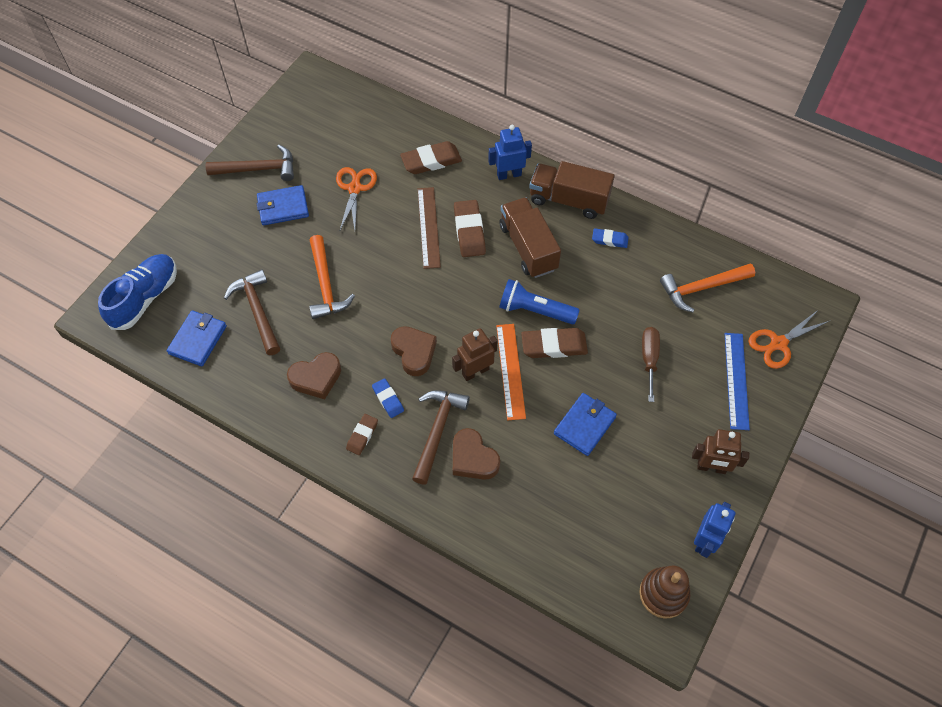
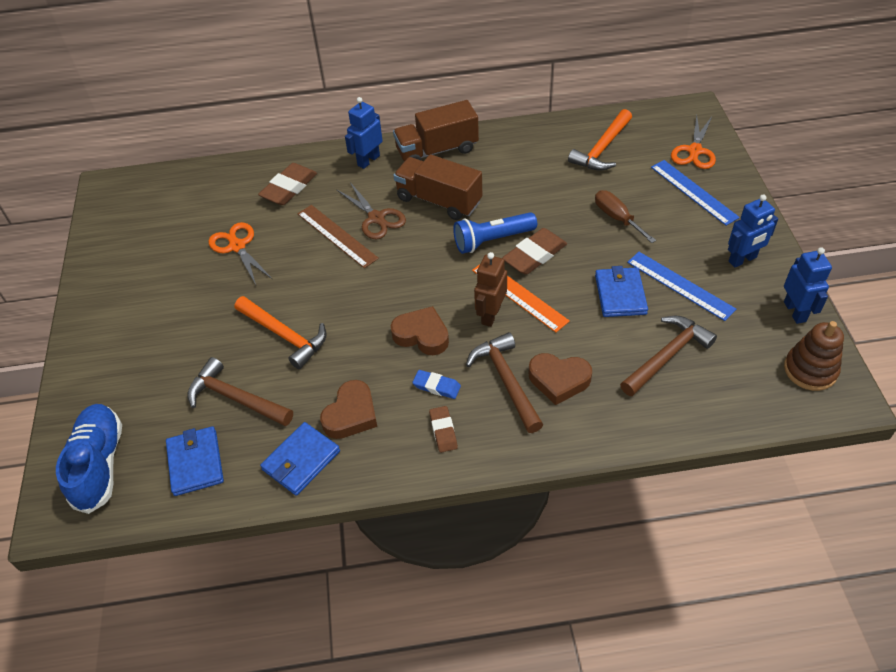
camera: 35 degrees left, 10 degrees down
brown hammer [206,144,294,181] -> brown hammer moved to [620,316,717,396]
blue wallet [257,185,309,225] -> blue wallet moved to [260,422,340,496]
brown eraser [454,200,486,257] -> brown scissors [336,182,406,239]
blue eraser [592,228,629,248] -> none
brown robot [692,429,749,474] -> blue robot [728,194,778,267]
none -> blue ruler [627,252,736,321]

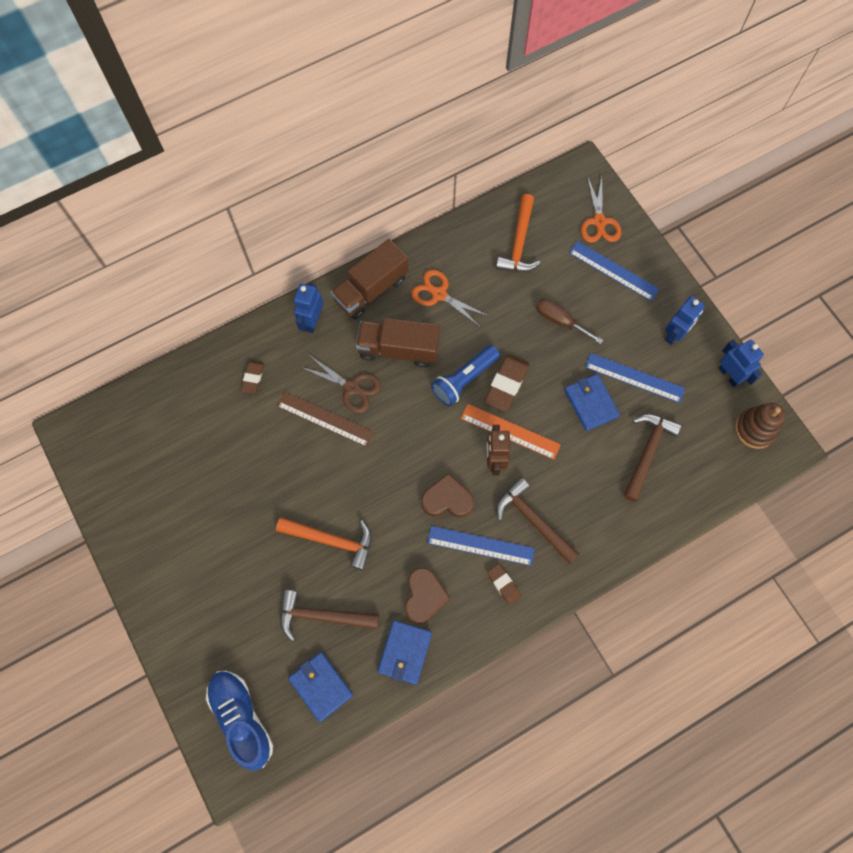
camera: 25 degrees left, 20 degrees up
orange scissors [208,222,272,285] -> orange scissors moved to [411,270,490,327]
brown eraser [258,163,317,205] -> brown eraser [241,360,264,394], size x0.59
blue eraser [413,370,461,399] -> blue ruler [427,526,535,566]
brown heart [529,353,592,405] -> none

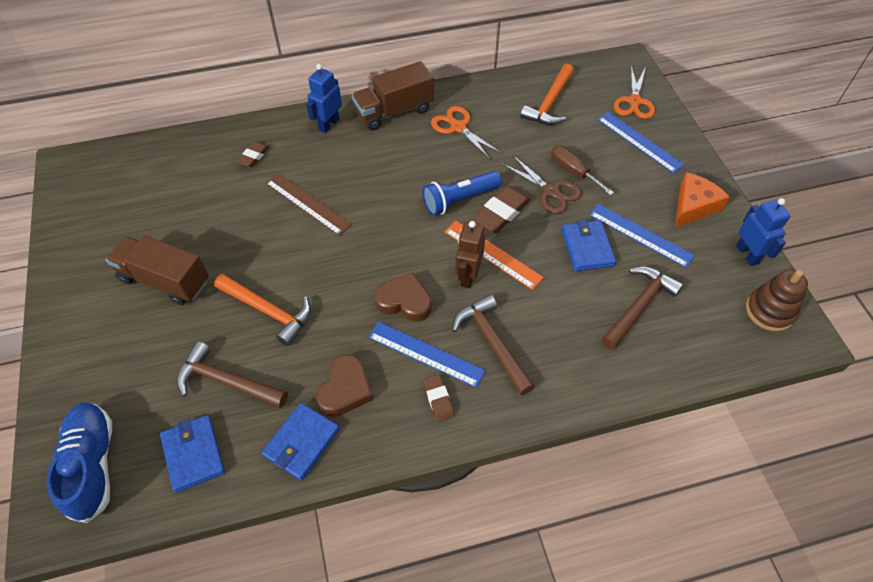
camera: 15 degrees right, 15 degrees down
brown scissors [301,354,381,413] -> brown scissors moved to [502,155,582,214]
brown truck [356,318,440,368] -> brown truck moved to [106,235,209,305]
blue robot [665,296,705,345] -> orange cheese [675,172,730,227]

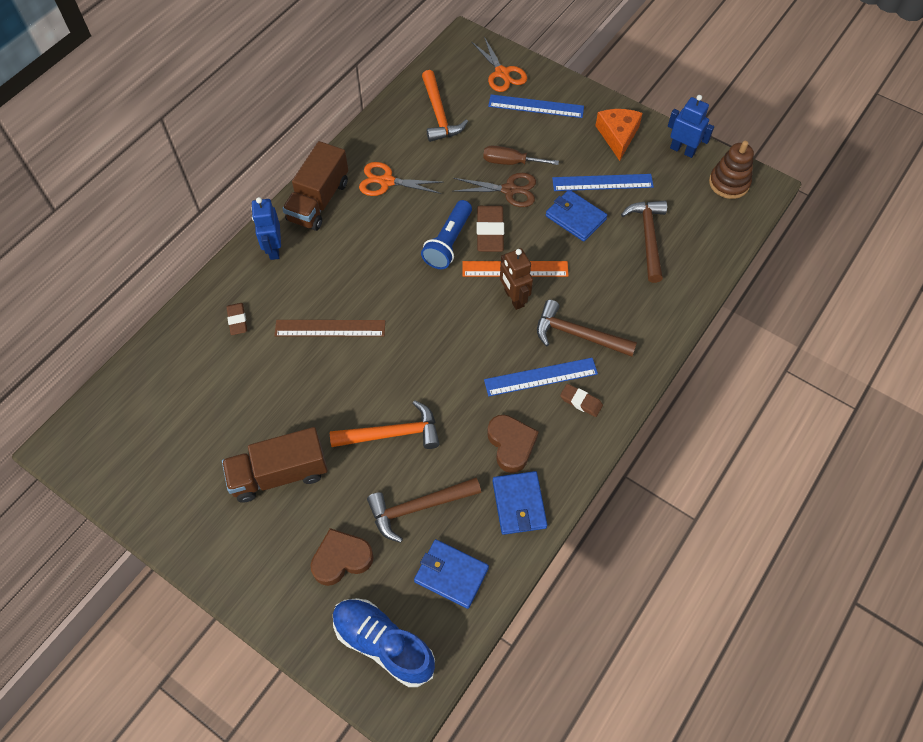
camera: 40 degrees left, 5 degrees up
brown heart [374,272,432,322] -> brown heart moved to [310,528,374,586]

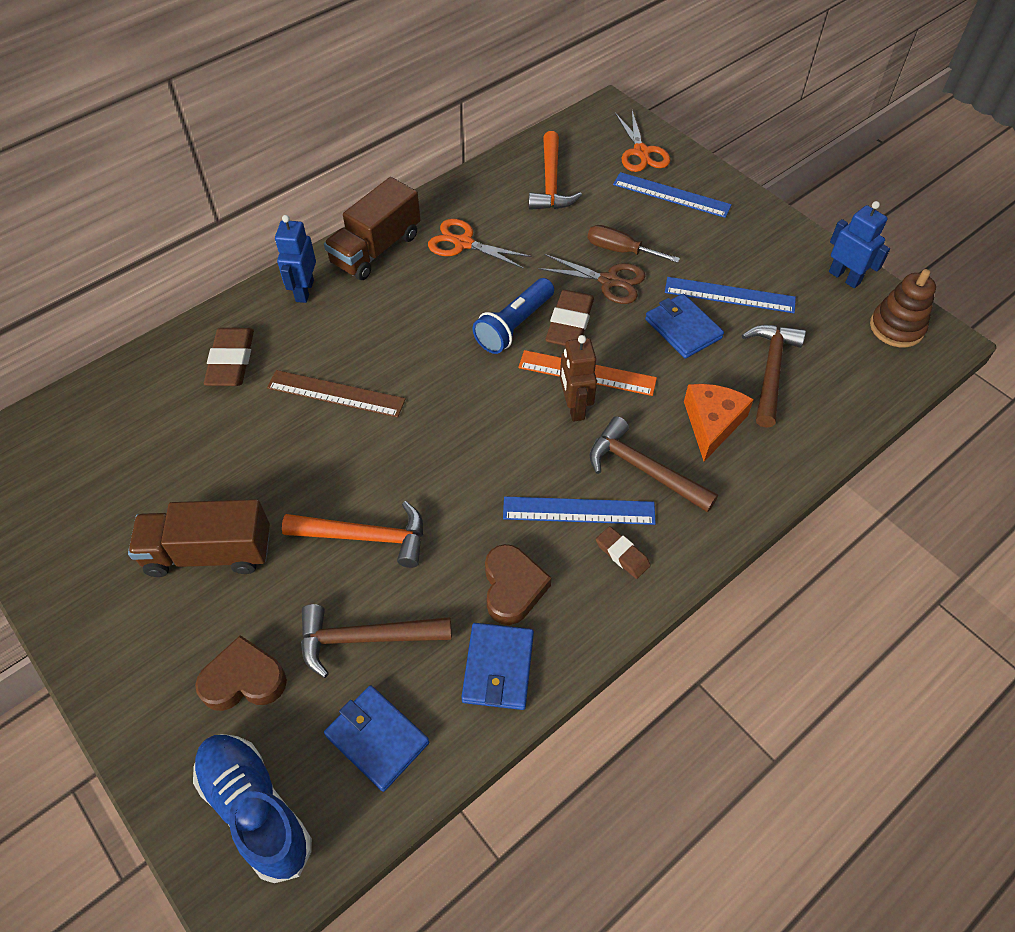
camera: 15 degrees right, 5 degrees down
brown eraser [226,303,247,335] -> brown eraser [204,328,254,386], size x1.70
orange cheese [595,109,643,161] -> orange cheese moved to [684,384,754,461]

